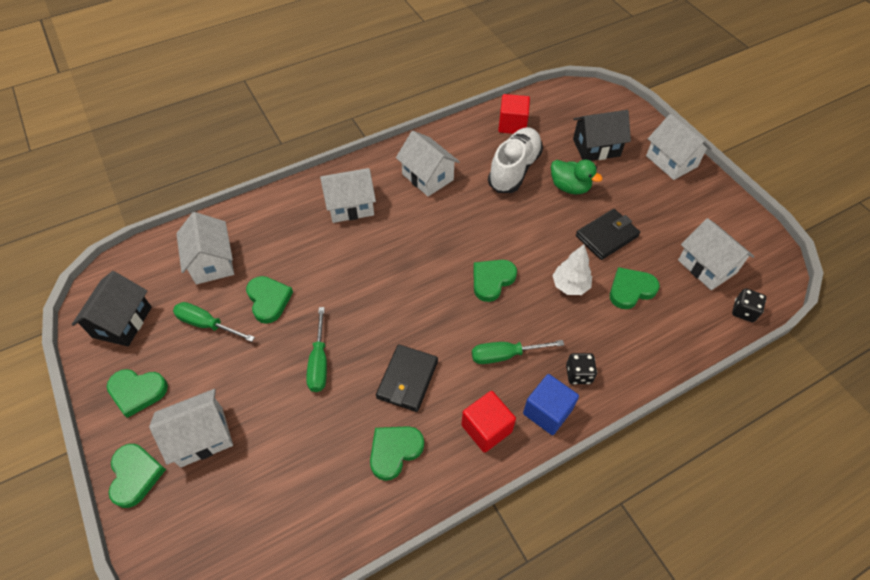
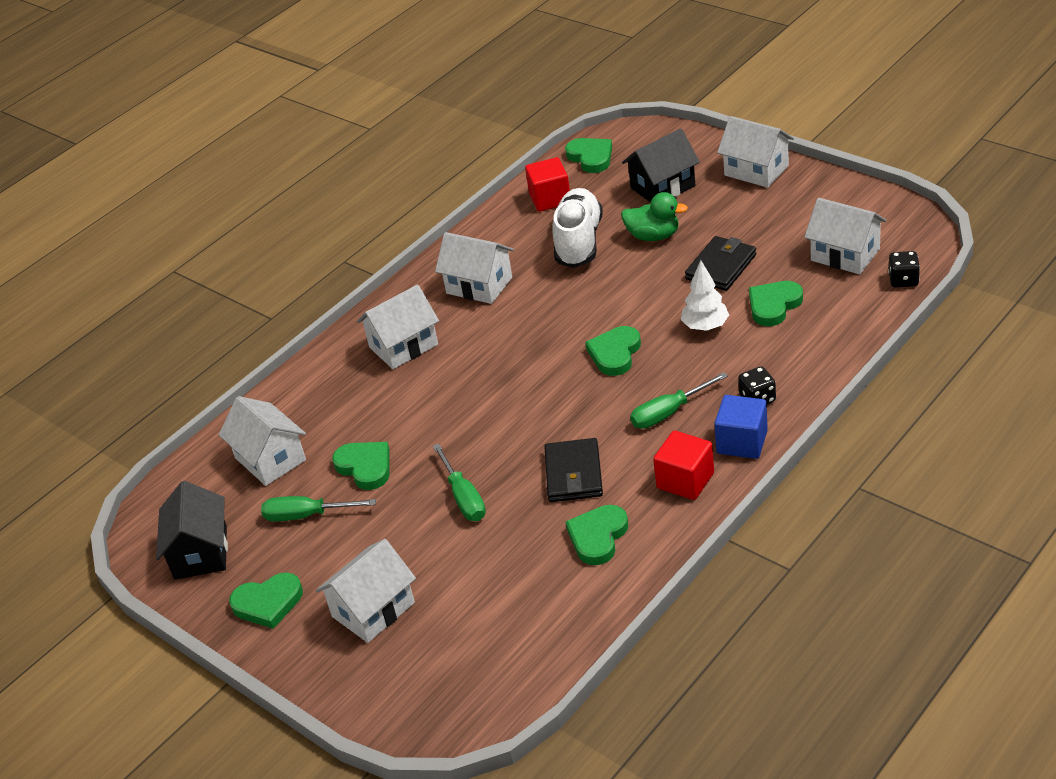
camera: 15 degrees left, 15 degrees down
green heart [108,444,166,508] -> green heart moved to [565,138,612,173]

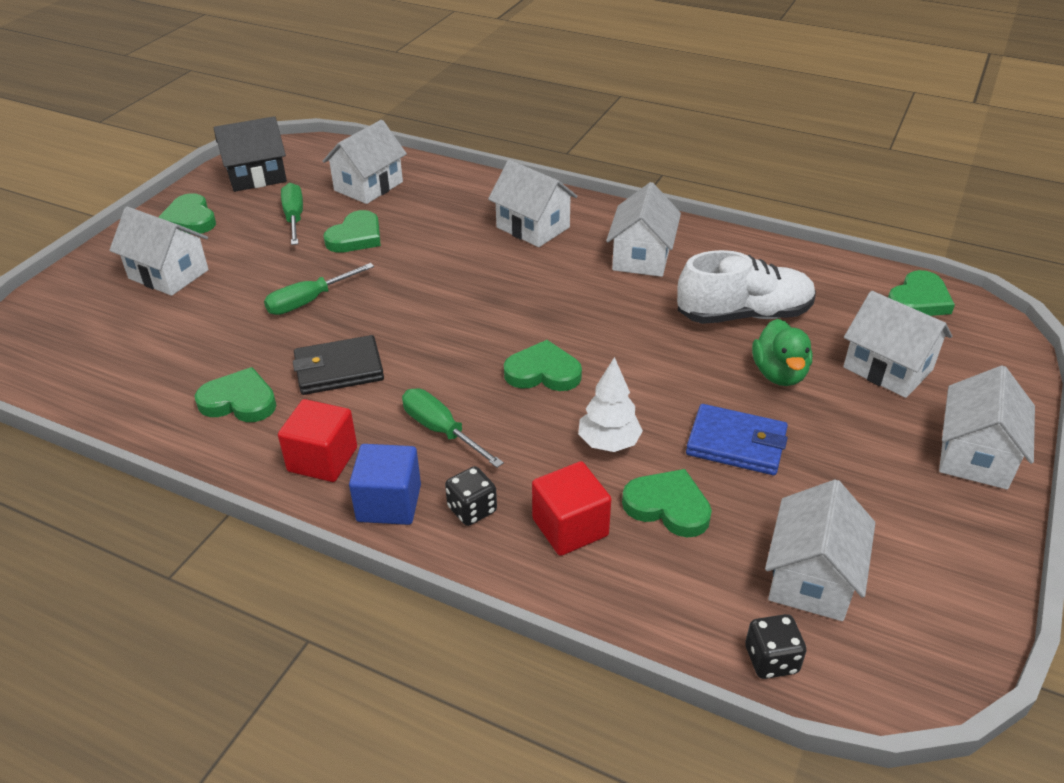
camera: 70 degrees right, 0 degrees up
red cube [525,157,570,212] -> red cube moved to [532,461,611,556]
black house [622,129,700,203] -> white house [843,291,952,398]
black wallet [685,236,756,291] -> blue wallet [686,404,788,475]

